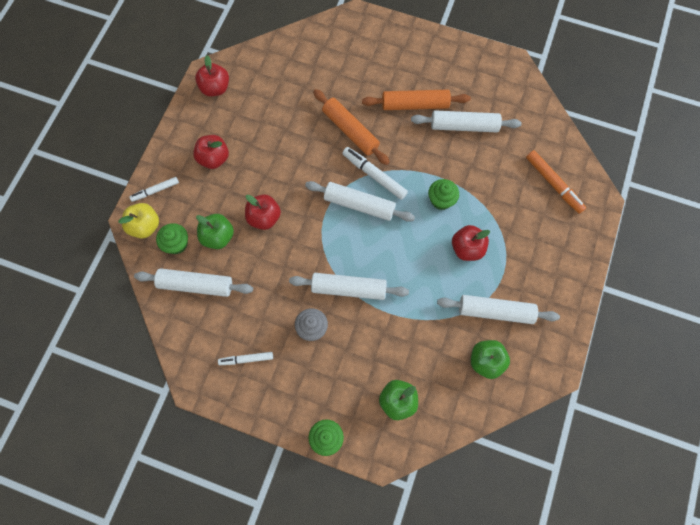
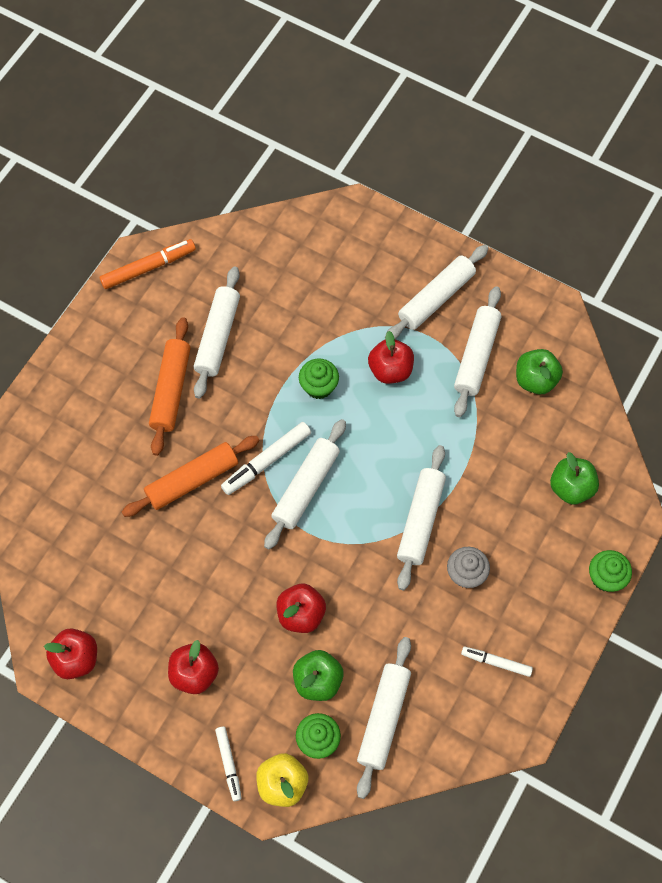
camera: 80 degrees left, 5 degrees down
white marker [218,352,273,365] -> white marker turned 105 degrees clockwise [461,647,533,677]
orange marker [526,150,586,214] -> orange marker moved to [100,239,196,289]
none -> white rolling pin [385,245,488,339]

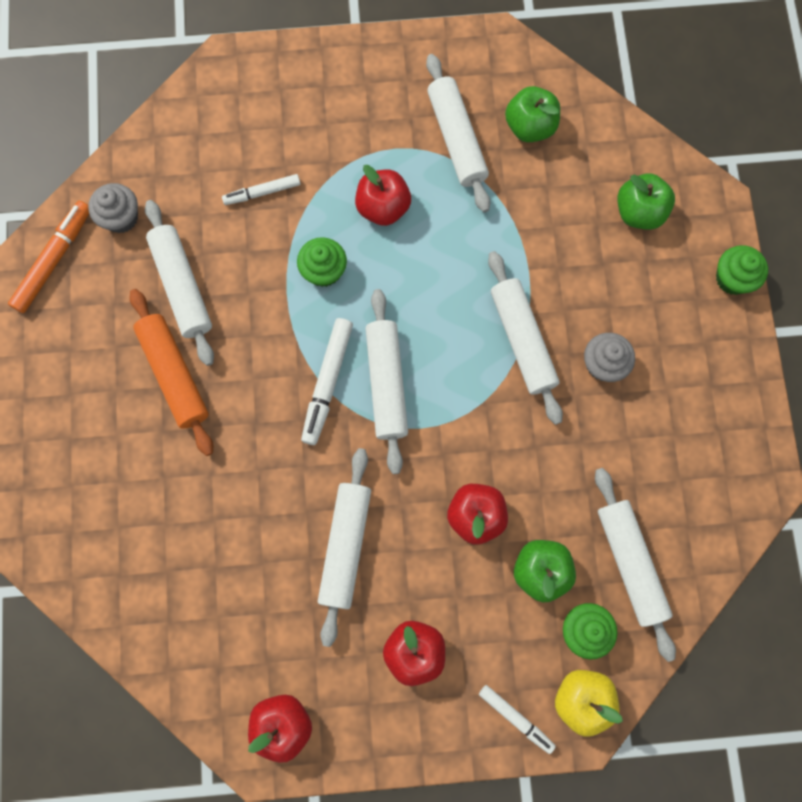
camera: 35 degrees left, 10 degrees up
orange rolling pin [122,436,260,517] -> none
white rolling pin [385,245,488,339] -> white rolling pin moved to [318,448,371,647]
white marker [461,647,533,677] -> white marker moved to [222,174,301,205]
none -> grey cupcake [88,183,138,233]

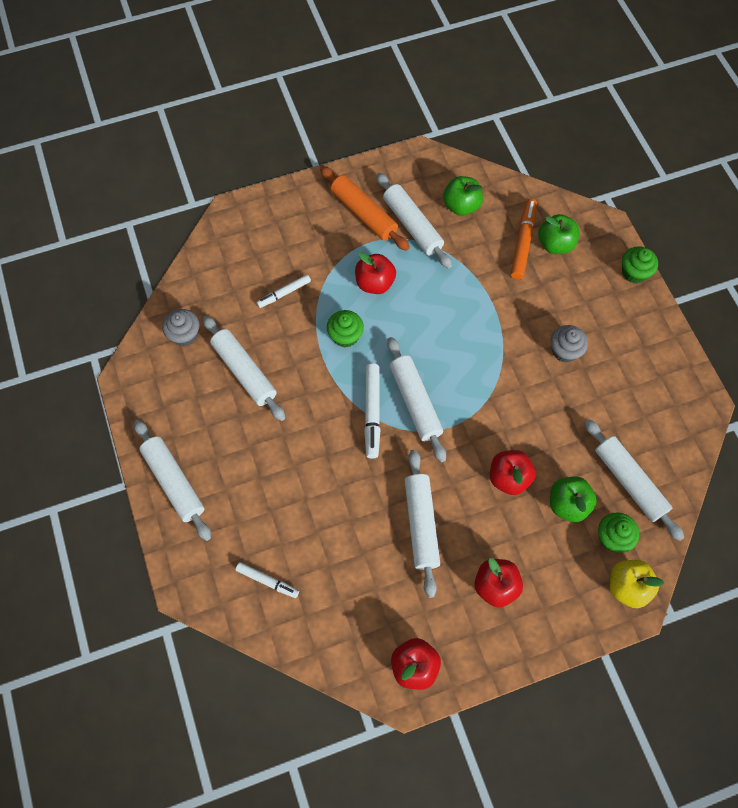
camera: 15 degrees left, 10 degrees down
orange marker [8,201,89,313] -> orange marker moved to [511,199,537,279]
orange rolling pin [130,289,213,456] -> orange rolling pin moved to [320,166,410,251]
white marker [479,685,556,754] -> white marker moved to [236,562,299,598]
white rolling pin [488,251,563,425] -> white rolling pin moved to [134,420,211,541]

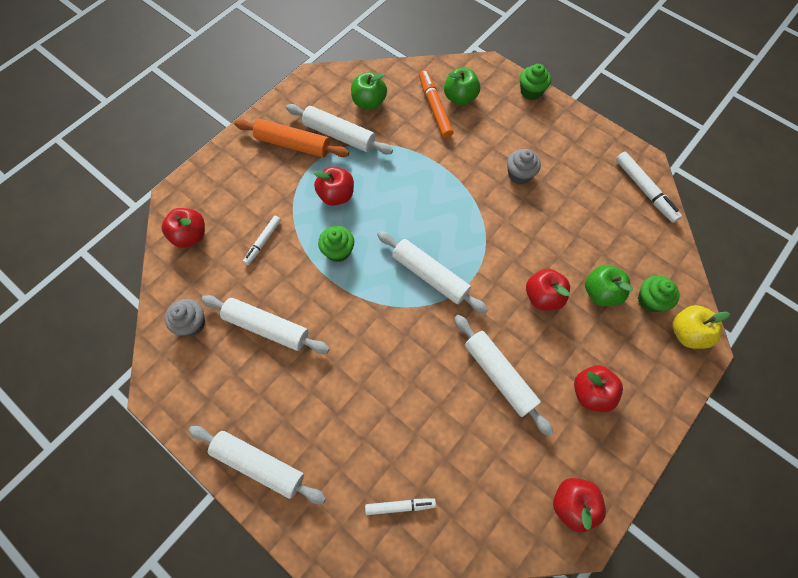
camera: 30 degrees left, 0 degrees up
white marker [364,363,381,459] -> white marker moved to [616,152,682,223]
white rolling pin [585,419,684,541] -> none
none -> red apple [162,208,205,248]

